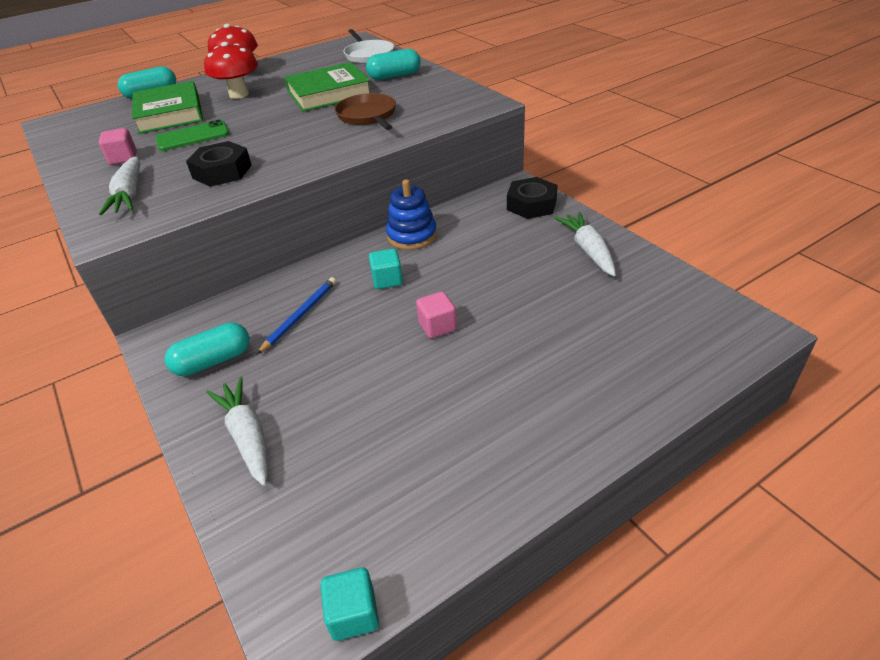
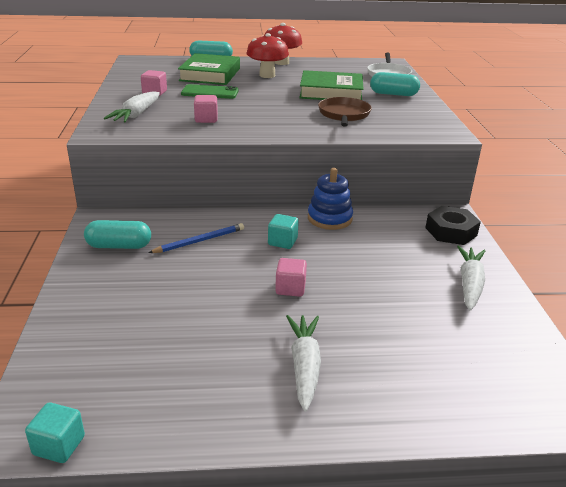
camera: 25 degrees right, 10 degrees down
black nut [186,141,252,187] -> pink cube [194,95,218,123]
white carrot [206,377,268,486] -> white carrot moved to [286,315,321,412]

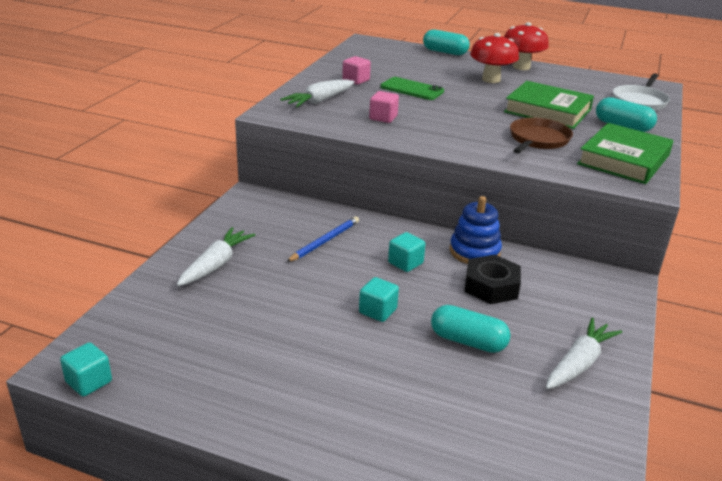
camera: 25 degrees right, 0 degrees up
turquoise capsule [84,220,151,249] -> turquoise capsule moved to [431,305,511,353]
blue pencil [148,223,244,253] -> blue pencil turned 45 degrees counterclockwise [287,216,359,262]
green book [178,53,240,85] -> green book moved to [577,123,673,184]
pink cube [275,258,307,297] -> turquoise cube [359,277,399,322]
white carrot [286,315,321,412] -> white carrot moved to [177,227,255,286]
black nut [425,206,481,245] -> black nut moved to [465,255,521,304]

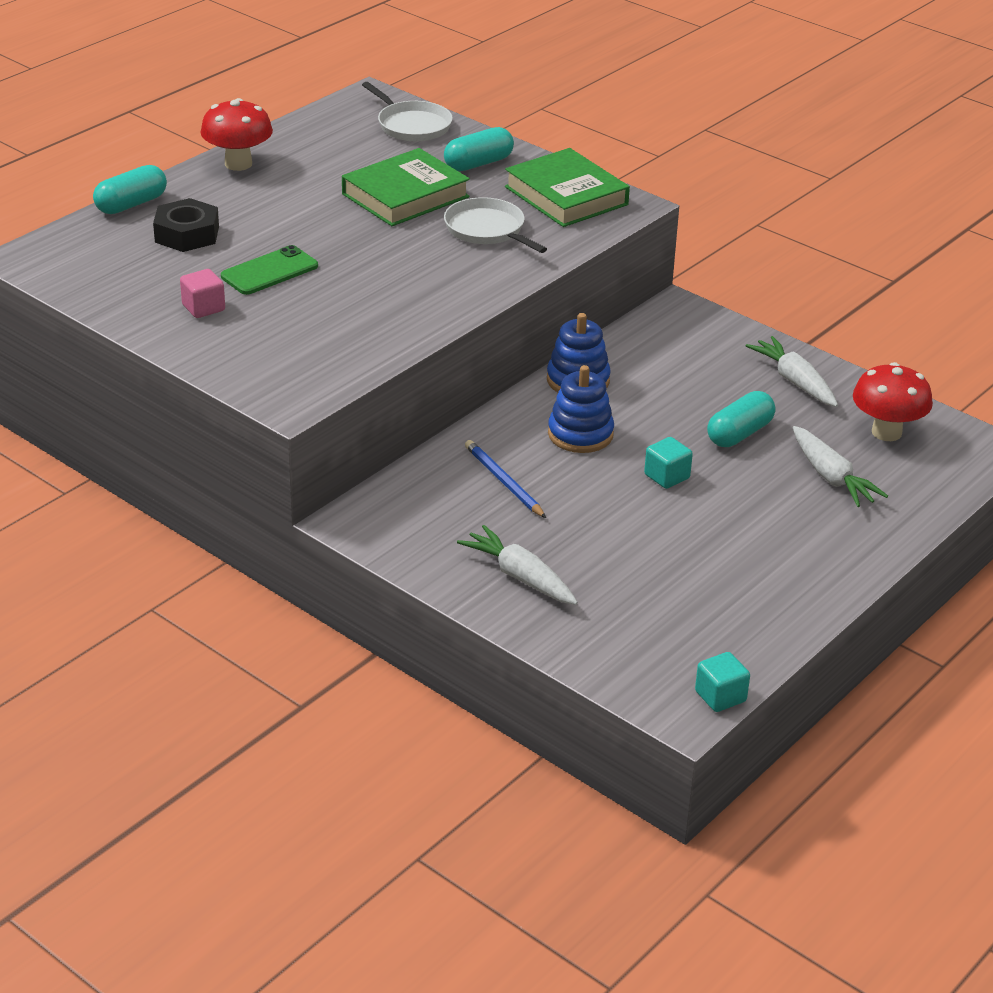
camera: 70 degrees left, 5 degrees up
white carrot [280,79,354,107] -> white carrot moved to [793,426,888,507]
pink cube [369,91,399,123] -> none
turquoise cube [388,232,426,272] -> blue stacking toy [548,365,614,453]
black nut [465,255,521,304] -> black nut moved to [153,198,219,252]
red mushroom [470,33,519,83] -> red mushroom moved to [853,362,933,441]
brown pan [510,118,573,154] -> white pan [444,197,547,253]

